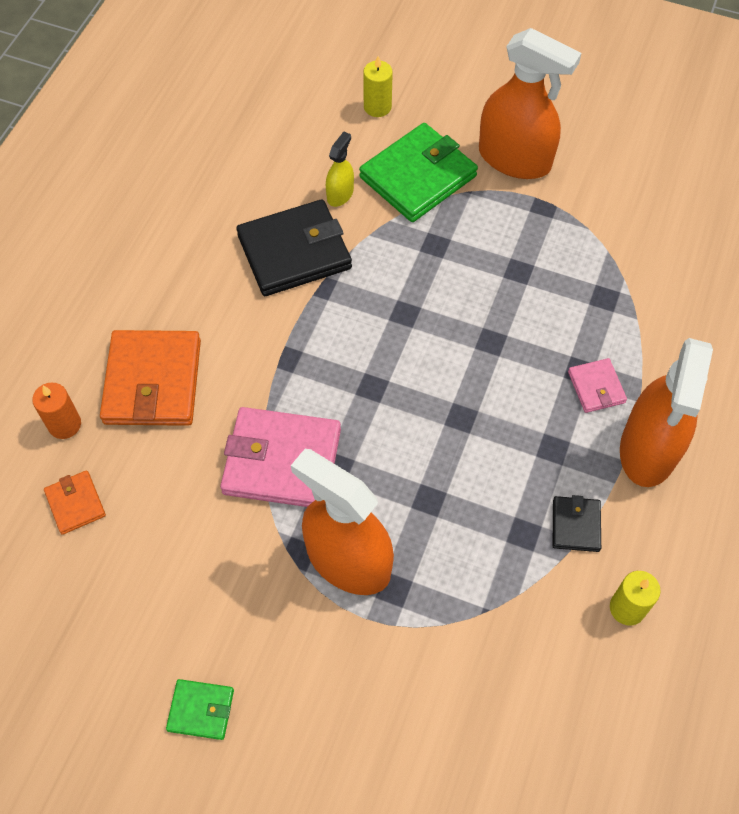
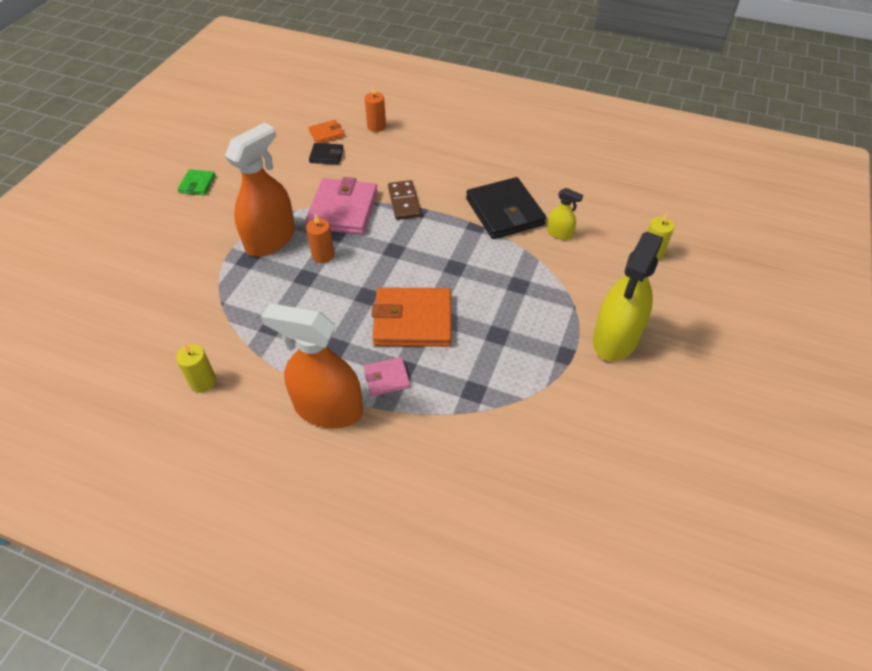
camera: 90 degrees right, 10 degrees down
orange wallet [100,330,201,426] -> orange wallet moved to [372,287,451,347]
green wallet [359,123,478,222] -> none
orange spray bottle [479,28,582,179] -> yellow spray bottle [593,232,663,361]
black wallet [553,495,601,552] -> black wallet moved to [309,143,344,165]
none -> orange candle [306,214,334,263]
none -> brown domino [388,180,421,220]

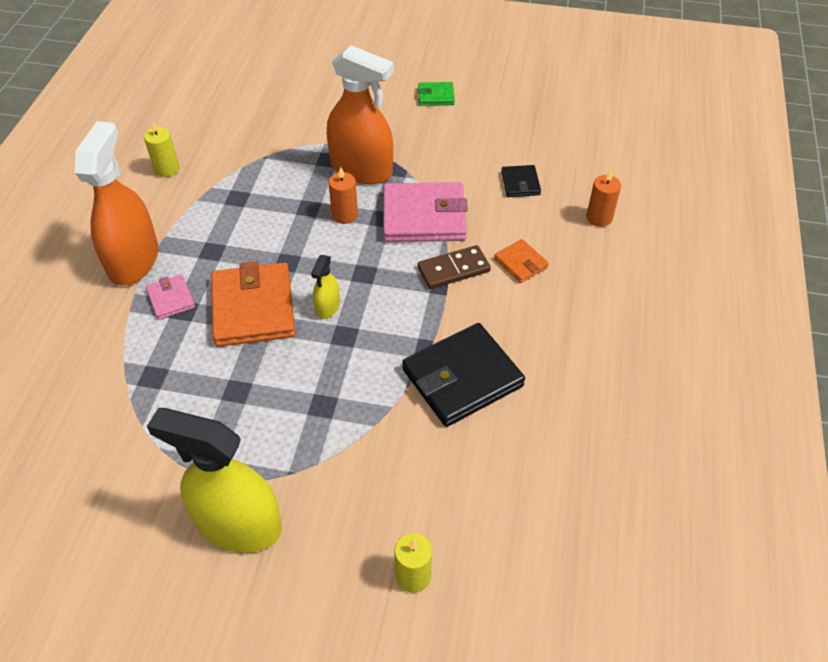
camera: 80 degrees right, 0 degrees up
orange wallet [309,120,345,143] -> orange wallet moved to [494,239,549,283]
yellow spray bottle [547,188,583,240] -> yellow spray bottle moved to [311,255,340,319]

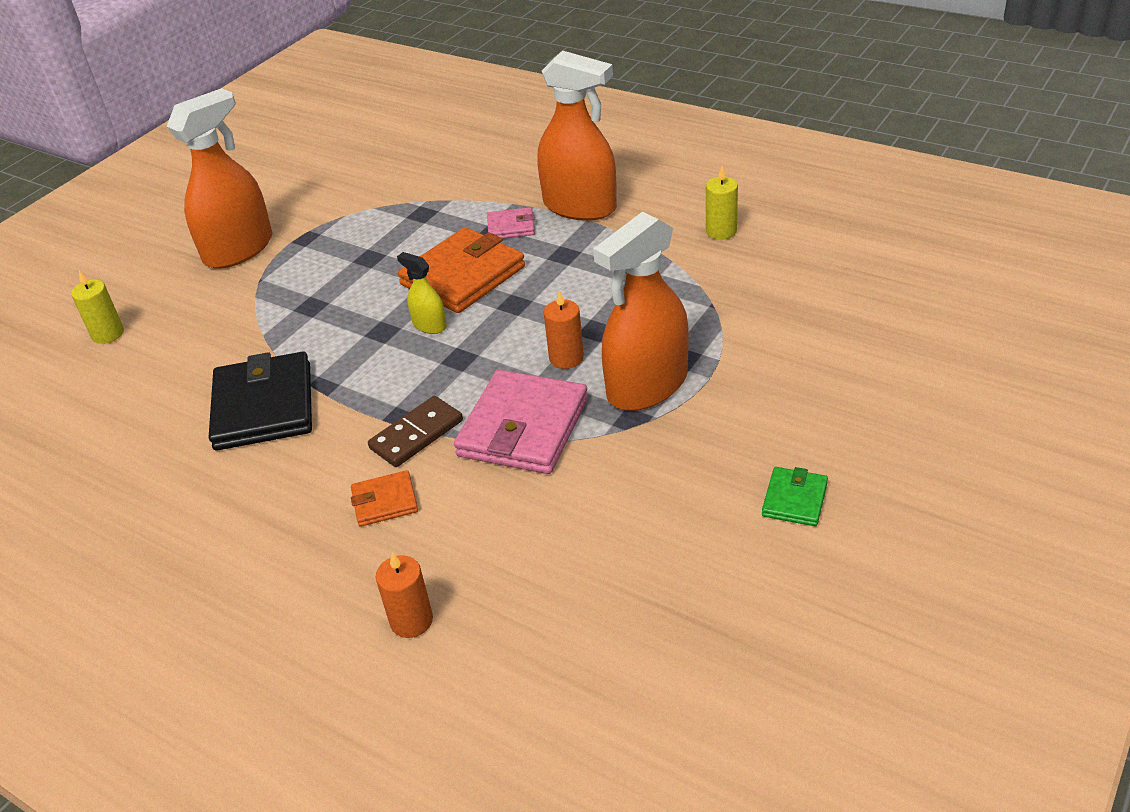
camera: 115 degrees right, 10 degrees down
yellow spray bottle [147,408,282,553] -> orange spray bottle [167,88,272,269]
orange wallet [211,261,295,347] -> orange wallet turned 60 degrees counterclockwise [398,227,525,313]
brown domino [417,245,491,289] -> brown domino turned 45 degrees clockwise [368,396,463,467]
black wallet [501,165,541,197] -> none

